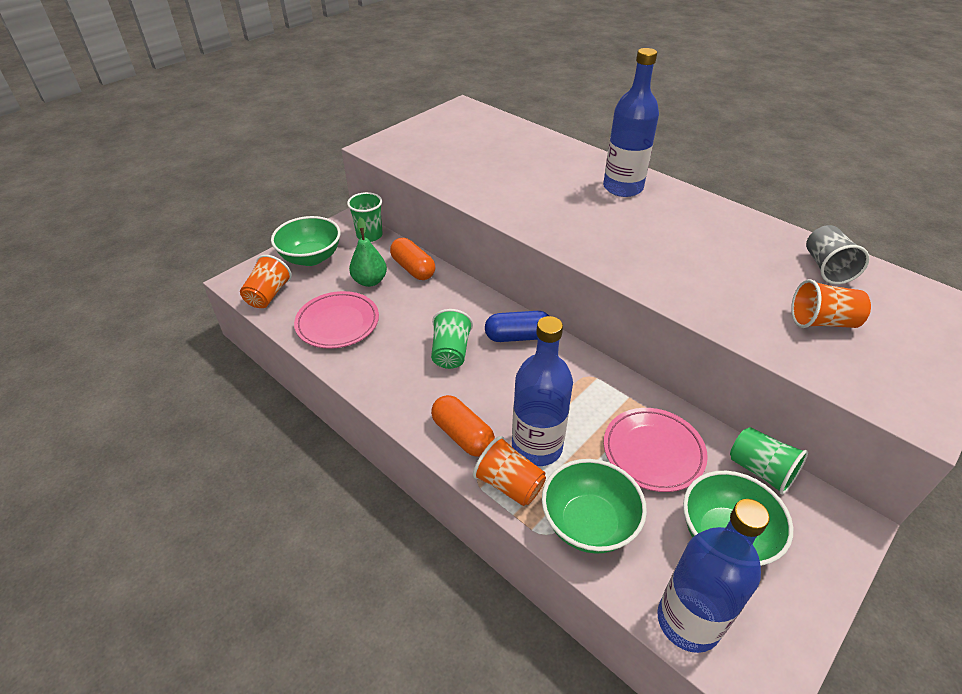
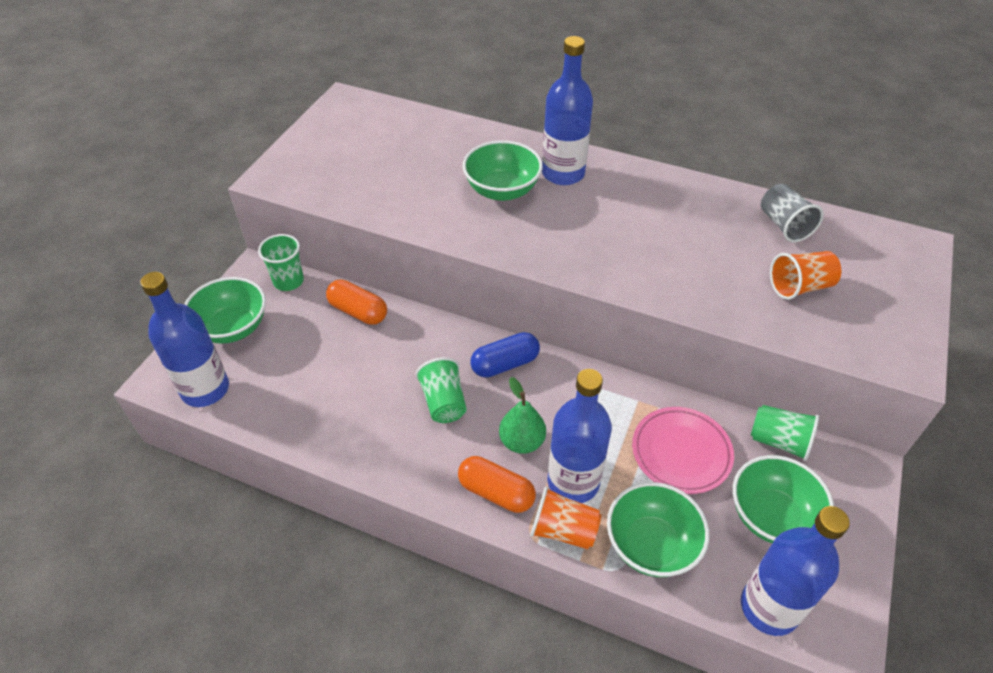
camera: 20 degrees left, 5 degrees up
orange cup [240,255,292,308] -> blue bottle [140,272,229,407]
pink plate [294,291,379,349] -> none
green pear [349,218,387,287] -> green pear moved to [499,377,546,454]
none -> green bowl [462,140,543,201]

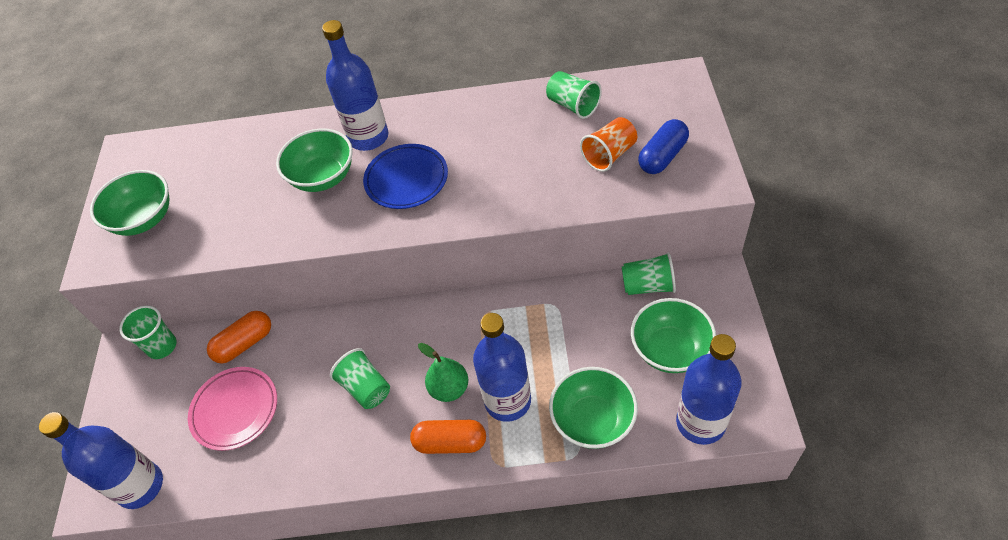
camera: 20 degrees left, 5 degrees up
green bowl [184,277,266,344] -> green bowl moved to [90,170,169,236]
orange capsule [326,280,387,325] -> orange capsule turned 45 degrees counterclockwise [207,311,271,363]
blue capsule [470,332,540,378] -> blue capsule moved to [638,119,689,174]
orange cup [530,486,601,549] -> none
pink plate [632,407,734,494] -> pink plate moved to [188,367,277,451]
grey cup [761,184,824,242] -> green cup [546,71,602,119]
none -> blue plate [363,144,448,209]

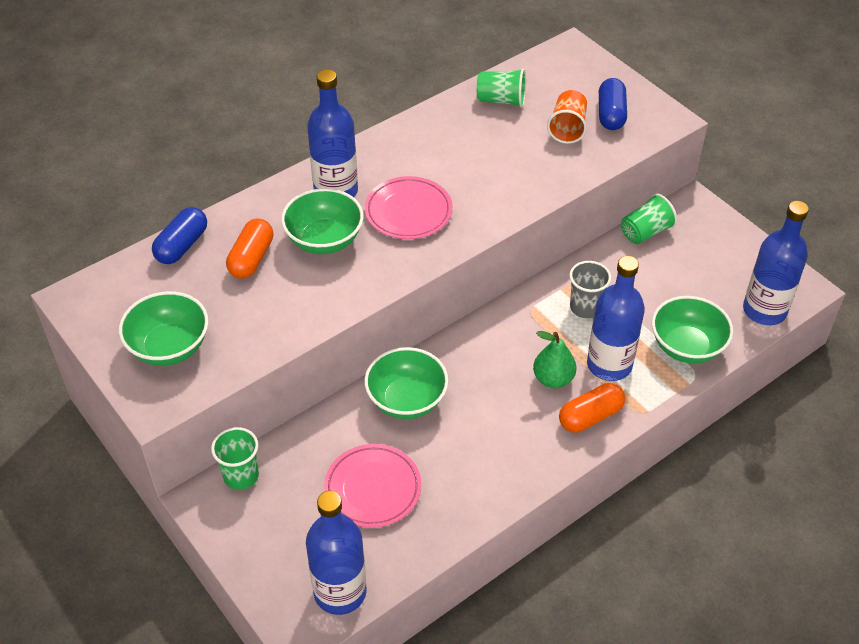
camera: 40 degrees left, 5 degrees down
orange capsule [207,311,271,363] -> orange capsule moved to [226,218,273,279]
green cup [330,348,390,409] -> none
blue plate [363,144,448,209] -> pink plate [364,176,453,239]
green bowl [631,298,716,373] -> green bowl moved to [364,347,448,419]
none -> blue capsule [152,207,207,264]
none -> grey cup [569,261,611,318]

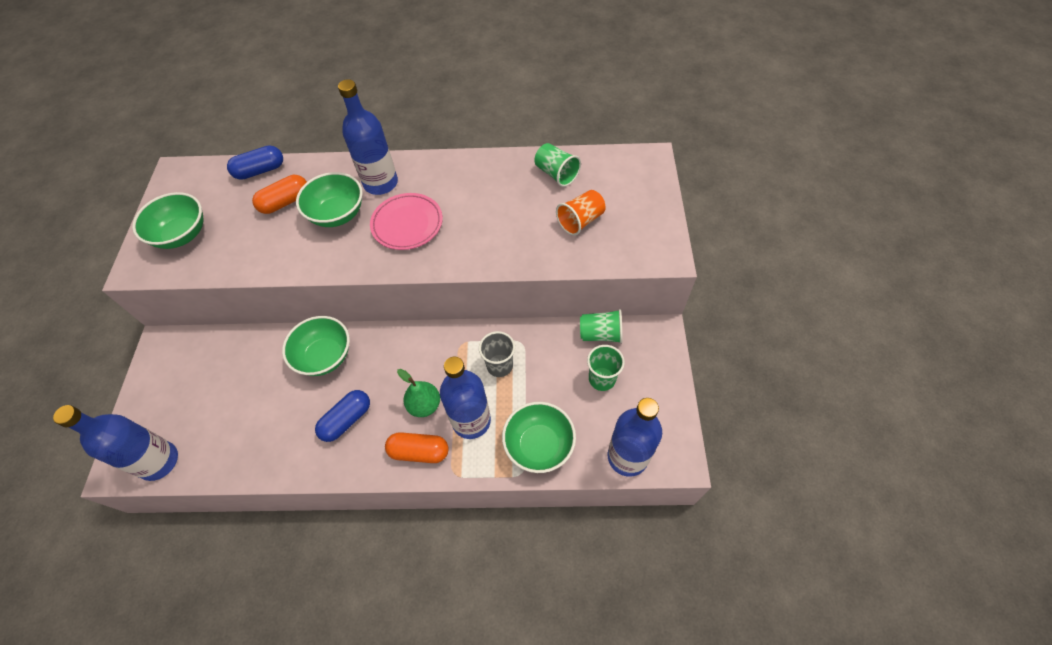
camera: 40 degrees right, 10 degrees up
green cup [211,427,259,490] -> green cup moved to [587,345,625,391]
pink plate [324,444,422,528] -> none
blue capsule [599,78,627,130] -> blue capsule moved to [315,390,370,442]

